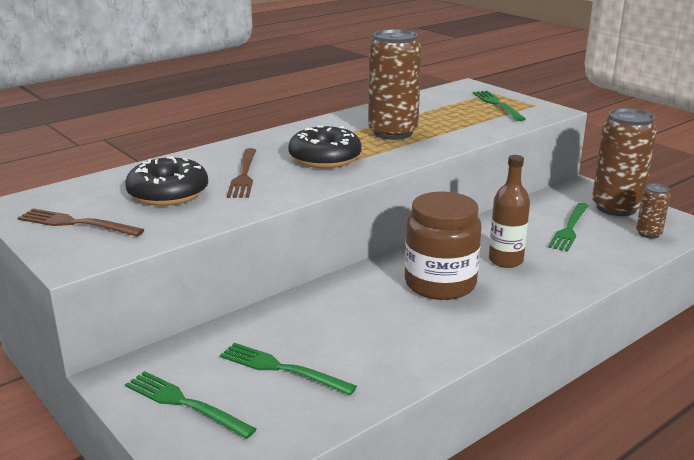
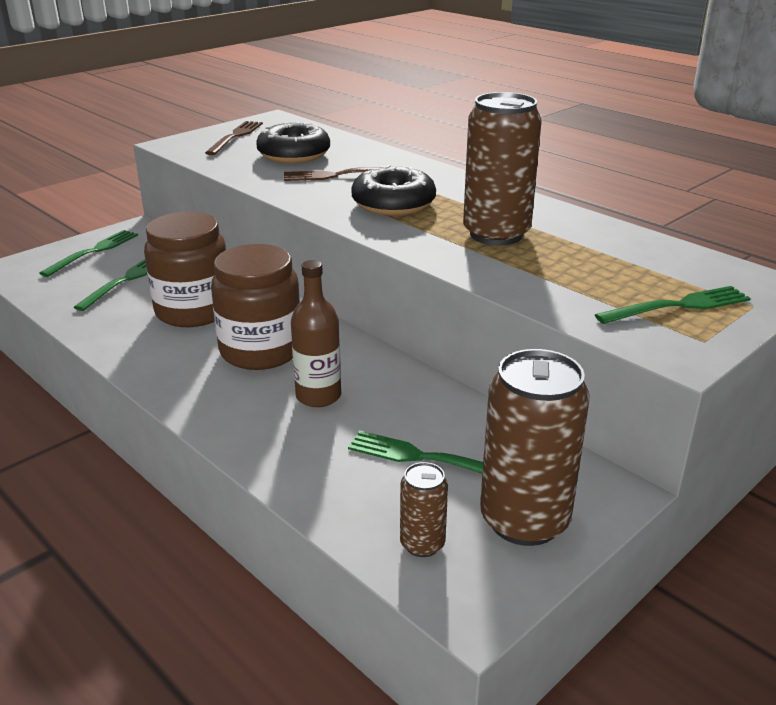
camera: 85 degrees right, 5 degrees up
none -> brown jar [144,212,226,327]

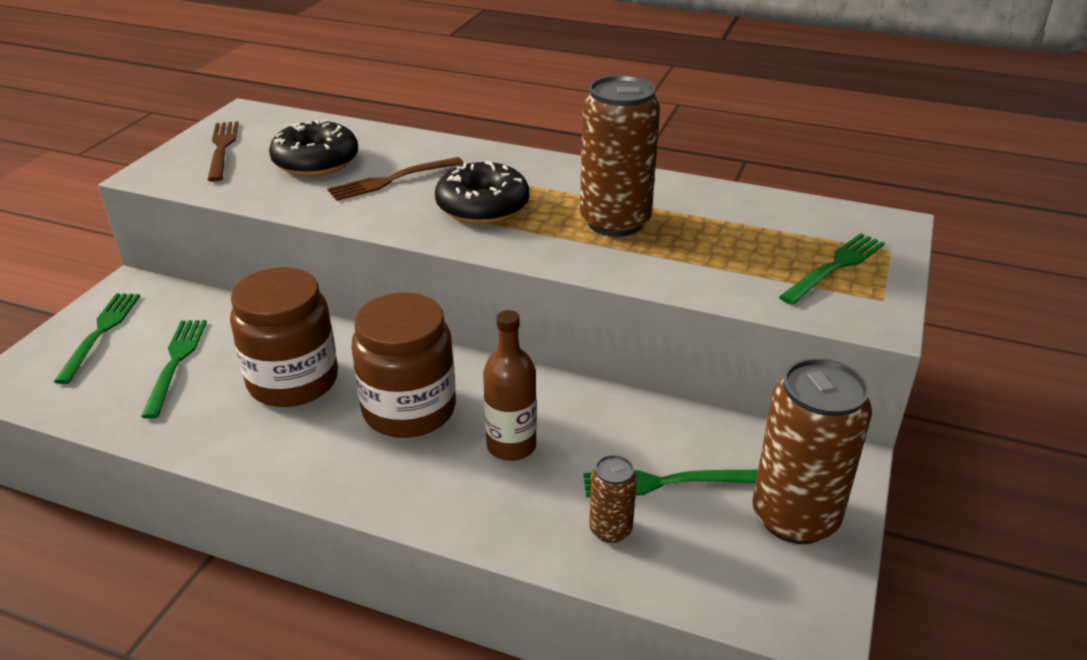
camera: 25 degrees left, 5 degrees up
brown can [400,462,448,557] -> brown can moved to [589,455,637,543]

